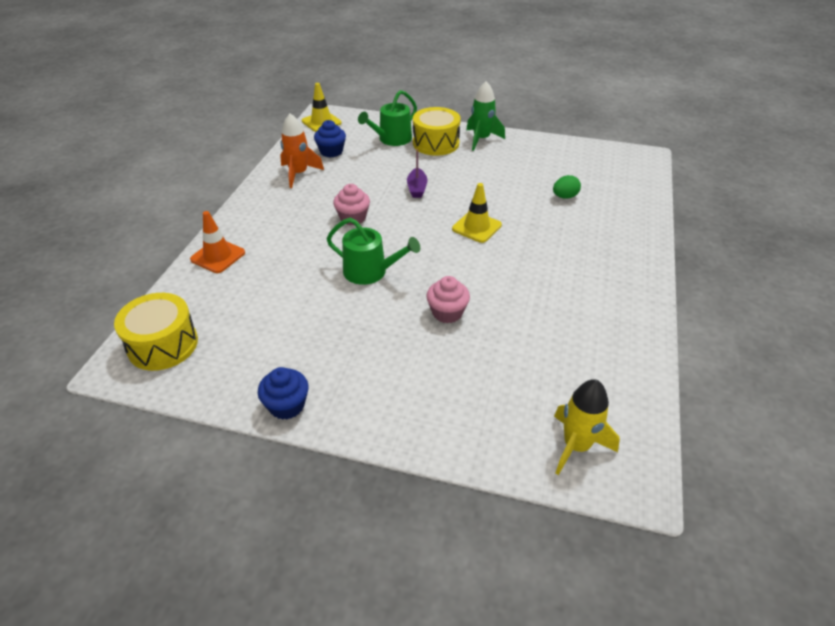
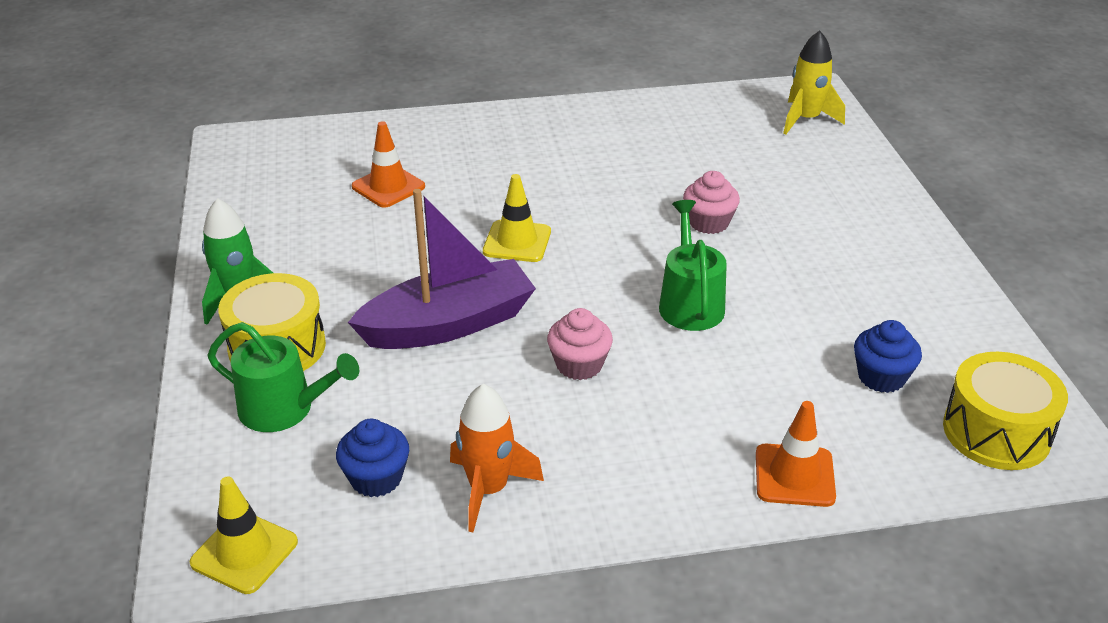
camera: 115 degrees left, 5 degrees down
blue cupcake [258,367,308,420] -> blue cupcake moved to [854,320,922,393]
purple boat [407,149,428,198] -> purple boat [348,189,536,349], size x2.19
green egg [553,175,581,199] -> orange traffic cone [352,121,425,208]

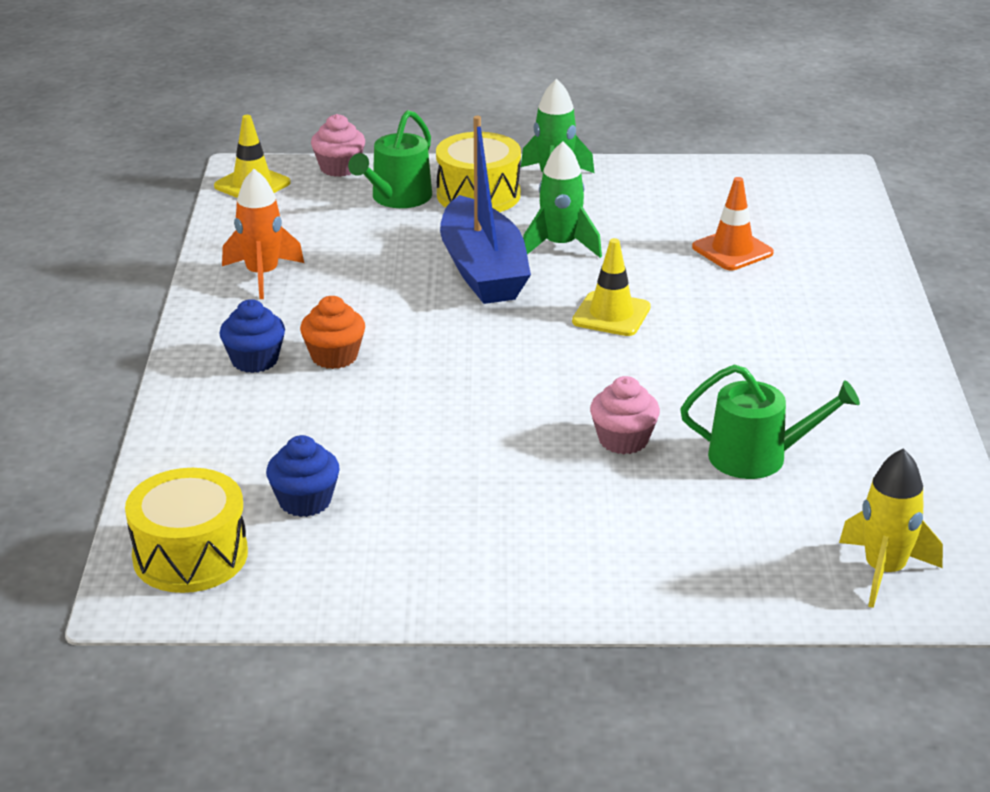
camera: 100 degrees right, 5 degrees down
blue cupcake [336,419,409,497] -> blue cupcake moved to [220,299,285,373]
purple boat [348,189,536,349] -> blue boat [440,116,531,304]
pink cupcake [547,308,613,380] -> pink cupcake moved to [311,114,365,177]
green watering can [659,200,727,331] -> green watering can moved to [680,365,860,479]
orange traffic cone [756,401,836,507] -> none
none -> orange cupcake [300,296,365,369]
none -> green rocket [523,141,602,258]

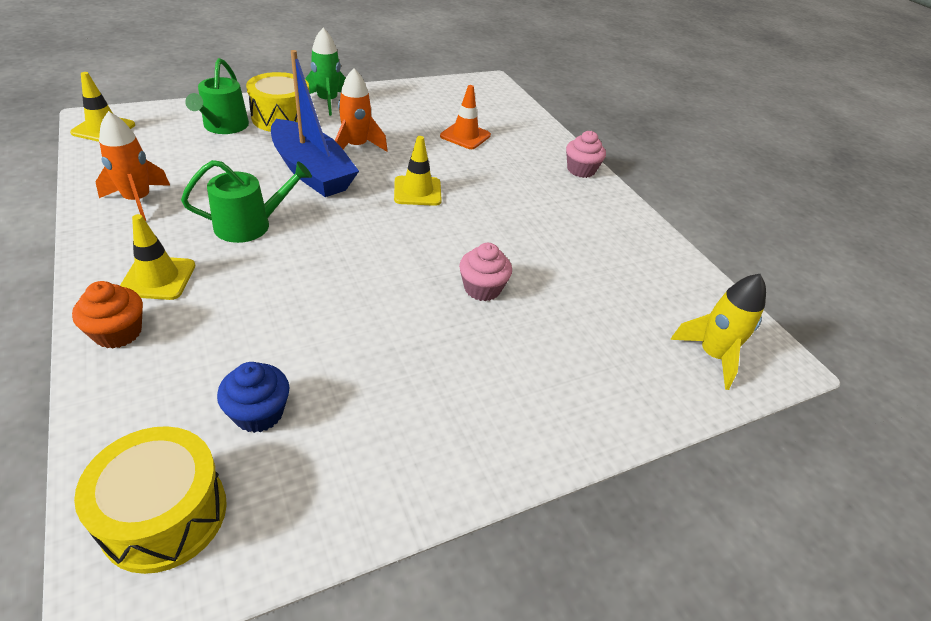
camera: 30 degrees left, 10 degrees up
blue cupcake [220,299,285,373] -> yellow traffic cone [120,214,195,300]
orange cupcake [300,296,365,369] -> orange cupcake moved to [72,281,143,348]
pink cupcake [311,114,365,177] -> pink cupcake moved to [566,131,606,178]
green rocket [523,141,602,258] -> orange rocket [335,69,388,152]
green watering can [680,365,860,479] -> green watering can moved to [181,160,312,243]

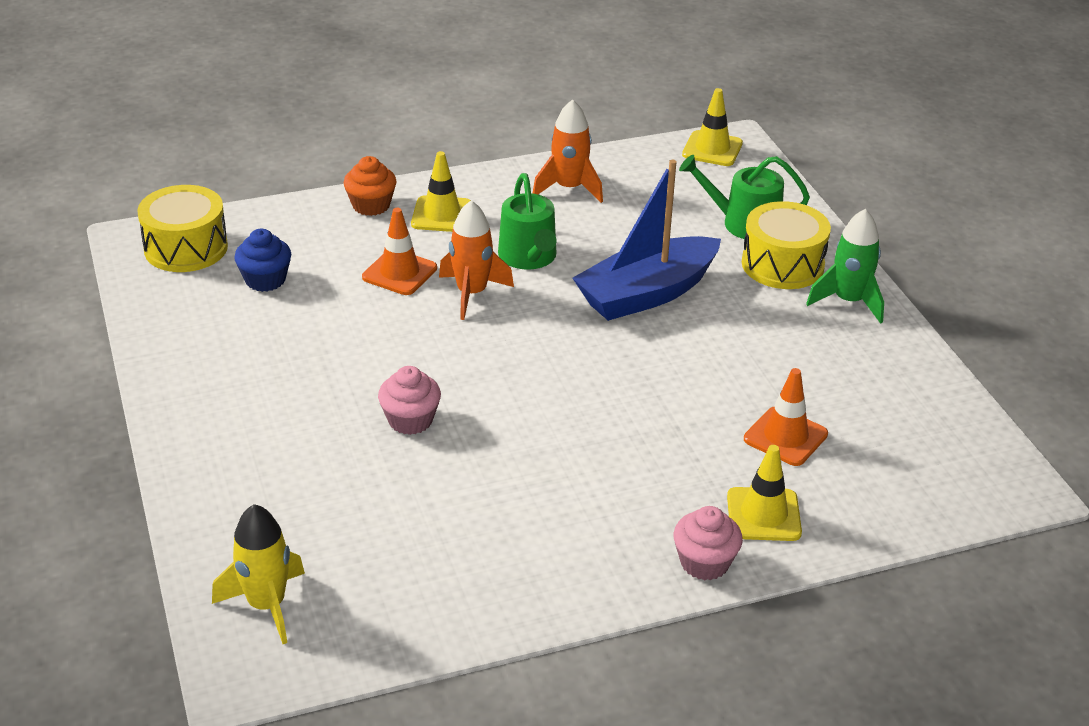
camera: 100 degrees right, 5 degrees down
orange rocket [335,69,388,152] -> orange rocket moved to [439,200,514,320]
yellow traffic cone [394,136,442,206] -> yellow traffic cone moved to [727,445,802,541]
none -> orange traffic cone [362,208,437,295]

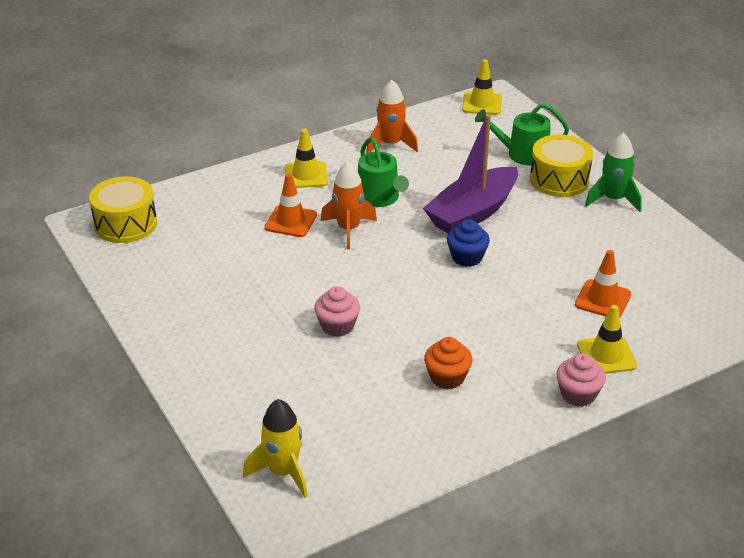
camera: 10 degrees left, 0 degrees up
blue cupcake [234,229,291,292] -> blue cupcake moved to [447,219,490,267]
orange cupcake [344,156,396,216] -> orange cupcake moved to [424,337,473,389]
blue boat [572,160,721,321] -> purple boat [423,114,518,233]

